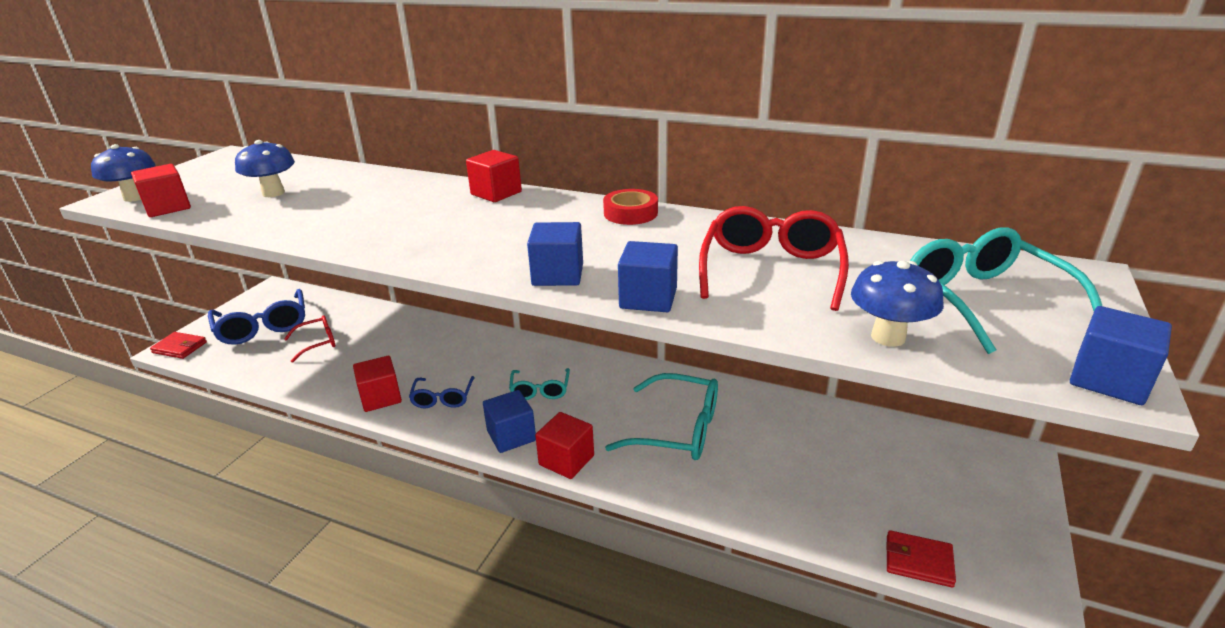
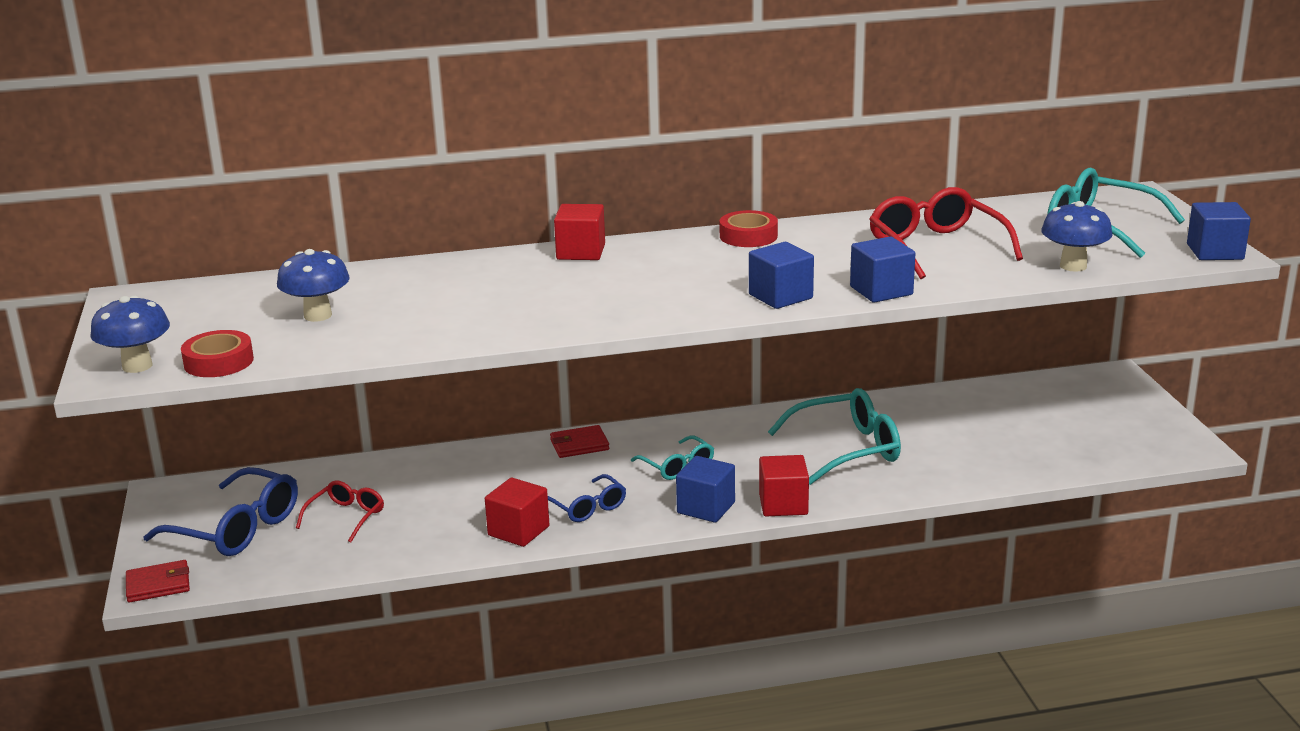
camera: 35 degrees left, 5 degrees down
red cube [131,164,191,217] -> red tape [181,330,254,377]
red wallet [887,530,956,588] -> red wallet moved to [550,425,609,458]

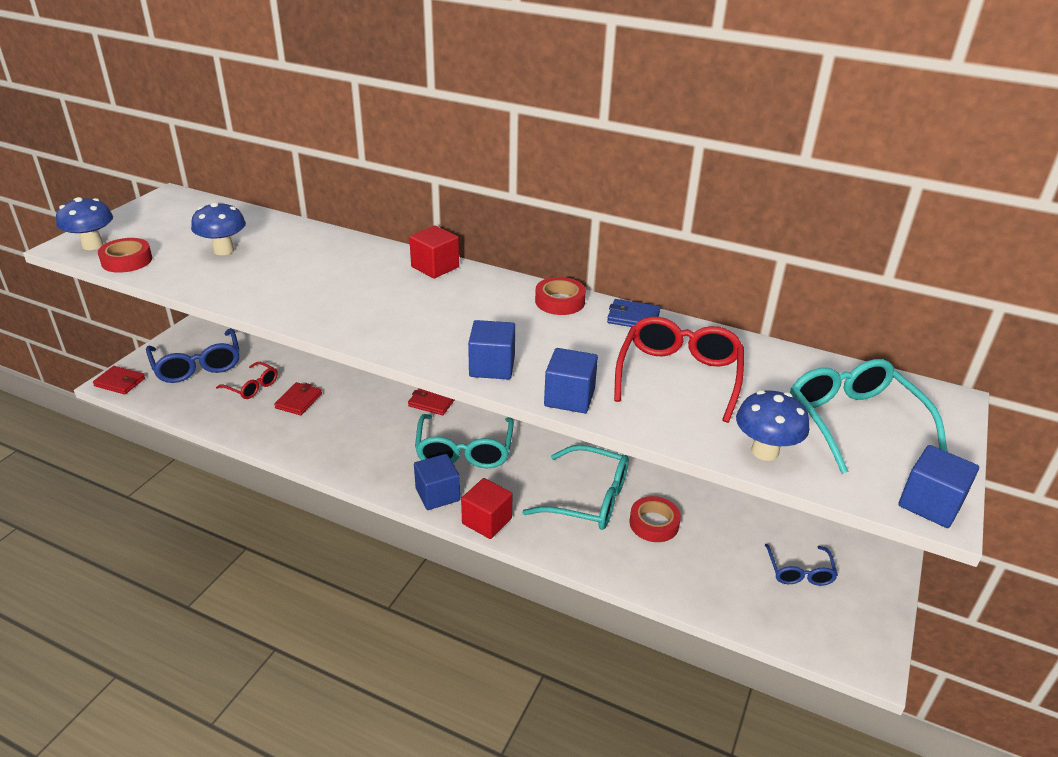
camera: 35 degrees right, 10 degrees up
red glasses [296,480,384,543] -> red glasses turned 60 degrees clockwise [216,362,277,399]
red cube [485,477,550,547] -> none
blue glasses [548,474,626,522] -> blue glasses moved to [765,544,838,586]
turquoise glasses [631,435,714,480] -> turquoise glasses [415,414,514,468], size x1.74
none -> red wallet [274,382,322,415]
none -> blue wallet [607,299,660,327]
none -> red tape [629,496,681,542]

